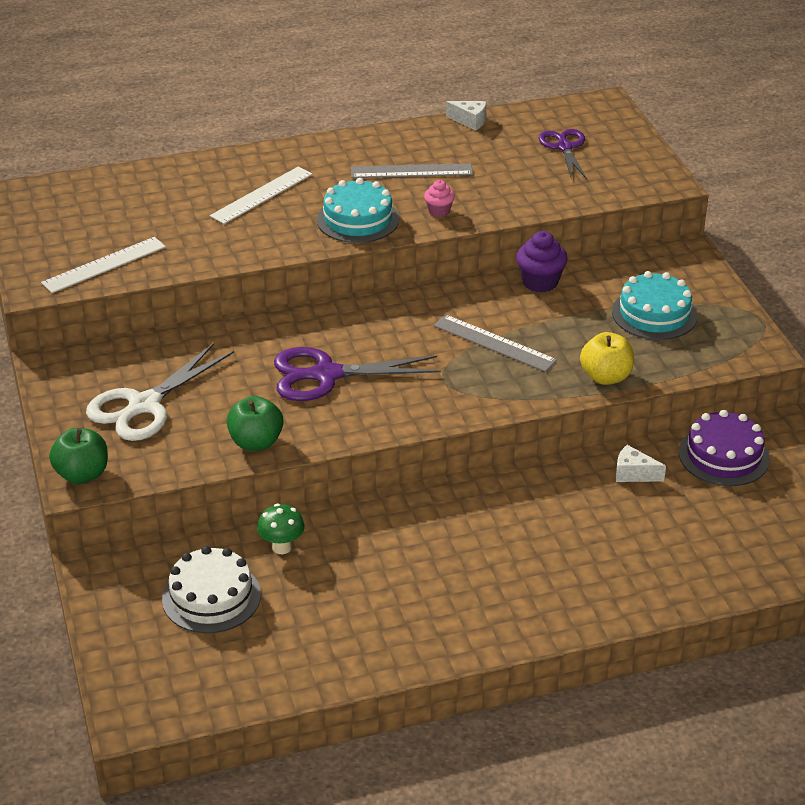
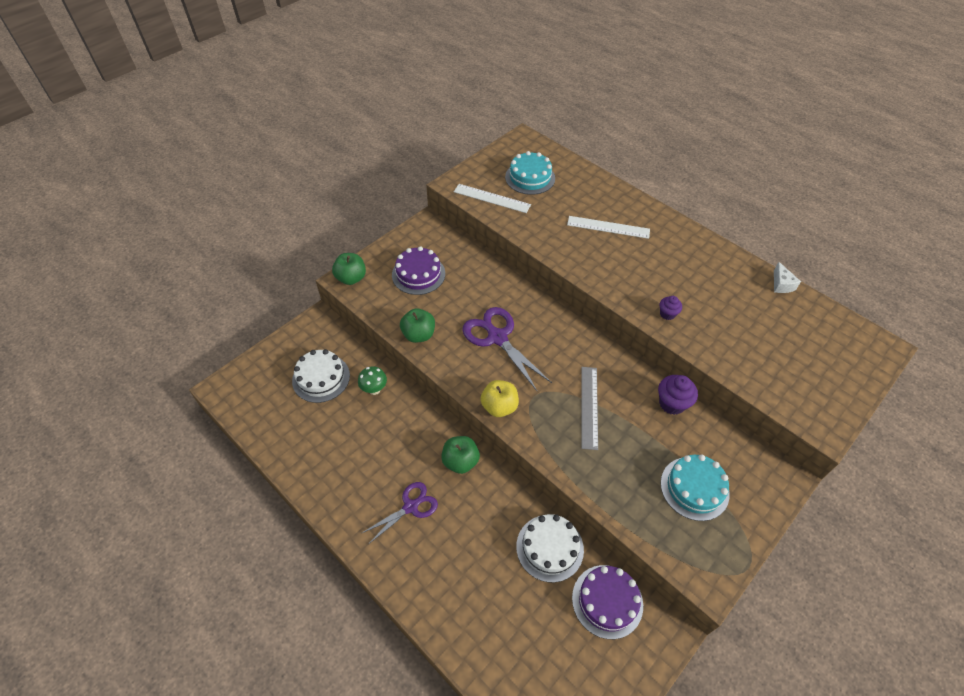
camera: 60 degrees right, 15 degrees up
white scissors [86,343,234,441] -> purple cake [392,246,445,295]
turquoise cake [317,178,399,243] -> turquoise cake moved to [505,151,555,195]
grey ruler [351,163,473,178] -> none
pink cupcake [424,180,455,217] -> purple cupcake [660,296,682,320]
purple scissors [539,129,587,180] -> purple scissors moved to [362,482,438,544]
yellow apple [580,332,634,385] -> yellow apple moved to [480,380,519,417]
white cheese [616,445,666,482] -> white cake [516,514,584,583]
none -> green apple [441,436,480,474]

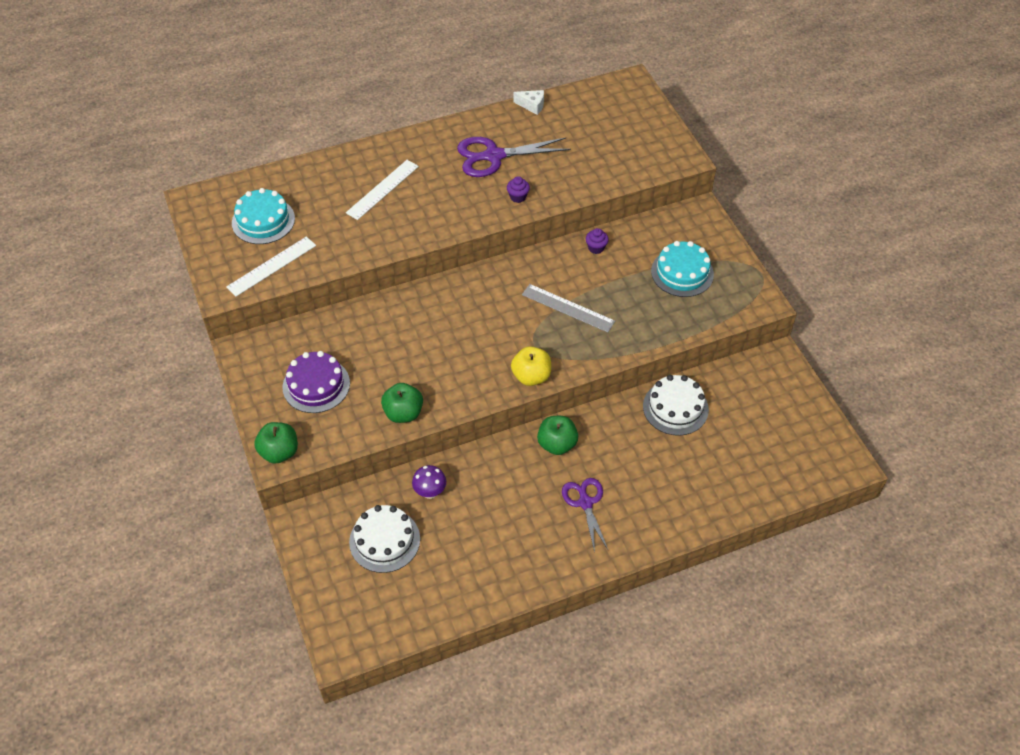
camera: 65 degrees left, 0 degrees up
green mushroom [358,366,387,395] -> purple mushroom [412,465,446,499]
purple scissors [462,307,552,391] -> purple scissors moved to [457,137,571,177]
purple cake [572,565,643,639] -> none
purple cupcake [658,375,698,415] -> purple cupcake [586,228,609,254], size x0.61

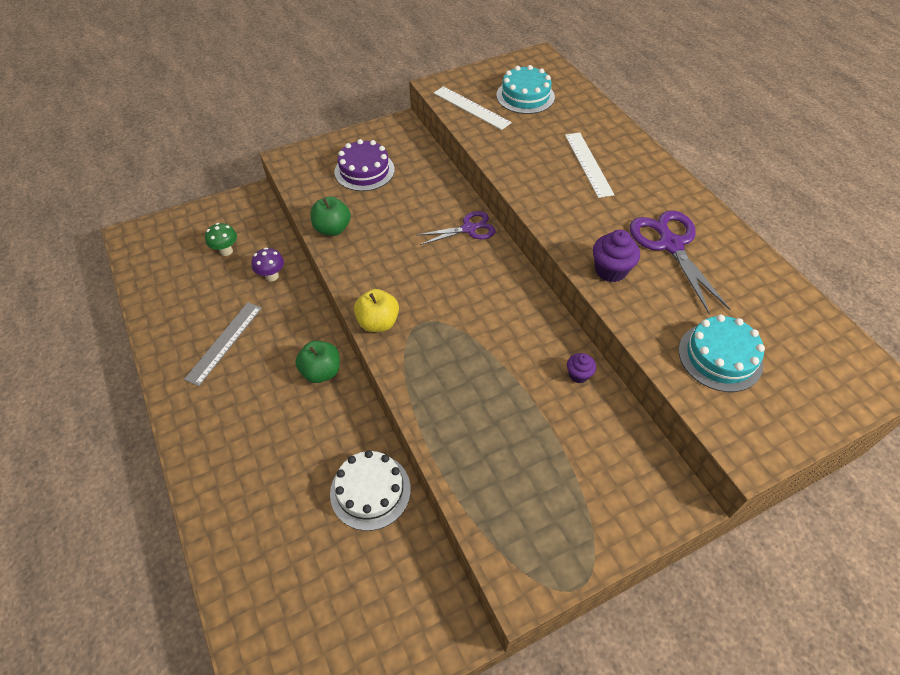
camera: 85 degrees right, 0 degrees up
green apple [254,422,298,464] -> none
white ruler [346,160,419,220] -> white ruler turned 45 degrees clockwise [565,132,614,198]
white cake [349,505,420,573] -> green mushroom [205,223,237,256]
purple cupcake [507,176,530,203] -> purple cupcake [593,230,640,282], size x1.65
white cheese [513,90,544,115] -> none
grey ruler [522,284,615,332] -> grey ruler moved to [184,302,262,386]
purple scissors [562,478,609,552] -> purple scissors moved to [417,211,496,245]
turquoise cake [651,241,714,297] -> turquoise cake moved to [679,314,765,392]

